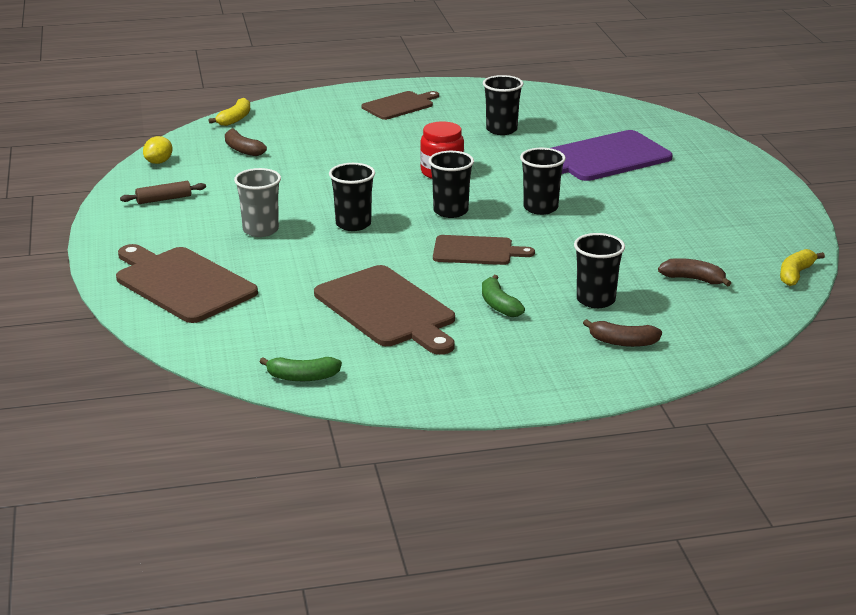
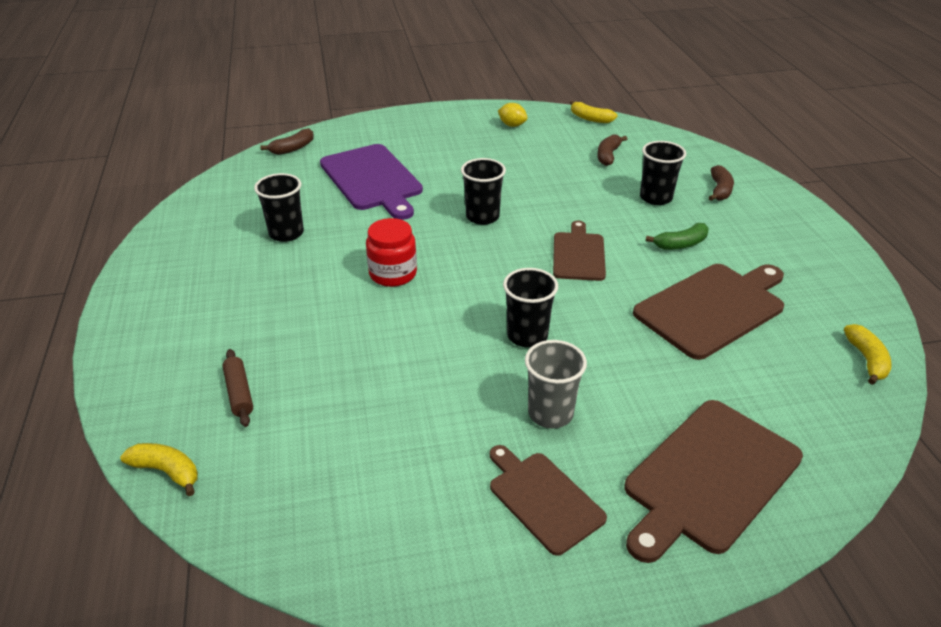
camera: 90 degrees left, 10 degrees up
brown rolling pin [120,181,206,204] -> brown rolling pin moved to [222,349,253,427]
yellow lemon [143,136,173,164] -> yellow lemon moved to [498,103,528,127]
brown banana [225,128,267,156] -> brown banana moved to [260,128,314,155]
green banana [260,357,342,381] -> yellow banana [844,324,892,385]
brown cutting board [361,91,439,120] -> brown cutting board moved to [490,445,607,556]
black cup [429,151,474,218] -> none

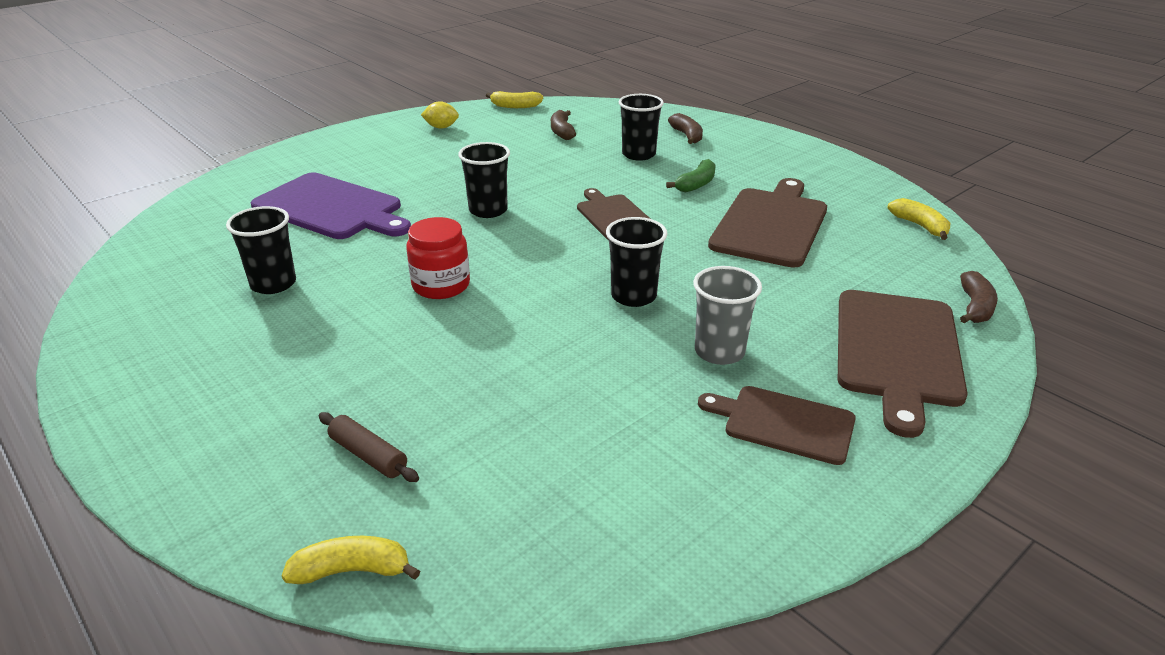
camera: 30 degrees left, 5 degrees down
brown banana [260,128,314,155] -> brown banana moved to [960,271,998,323]

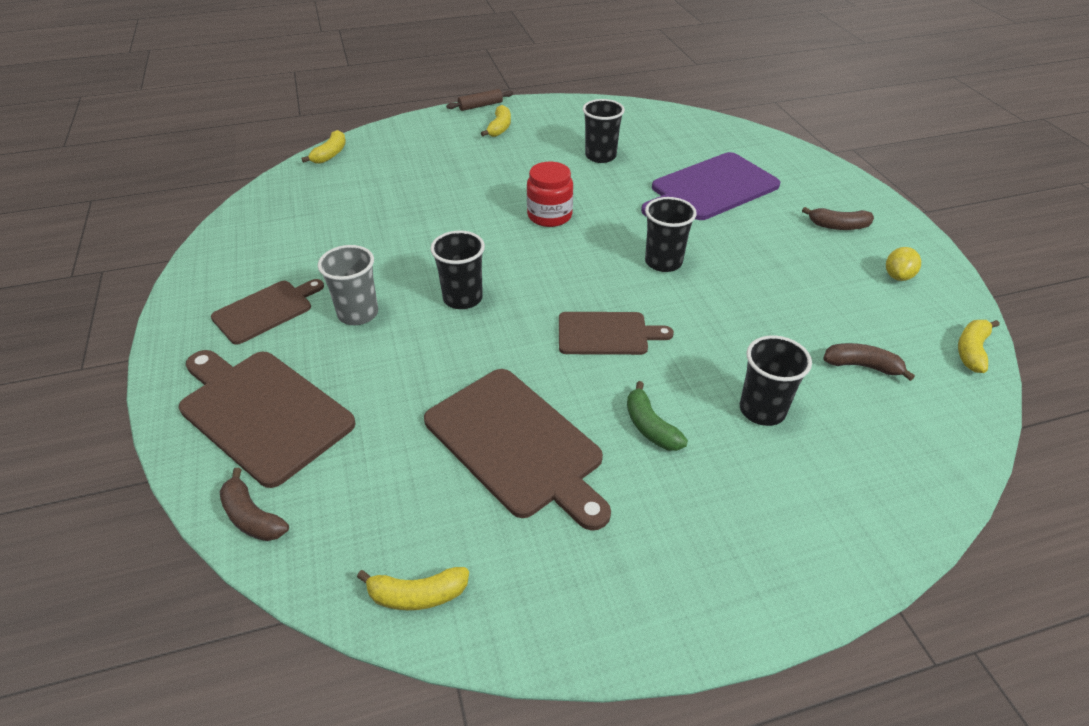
camera: 115 degrees right, 10 degrees up
brown rolling pin [319,412,419,482] -> brown rolling pin moved to [446,89,513,111]
brown banana [668,113,703,144] -> brown banana moved to [802,207,874,230]
none -> yellow banana [481,105,511,137]

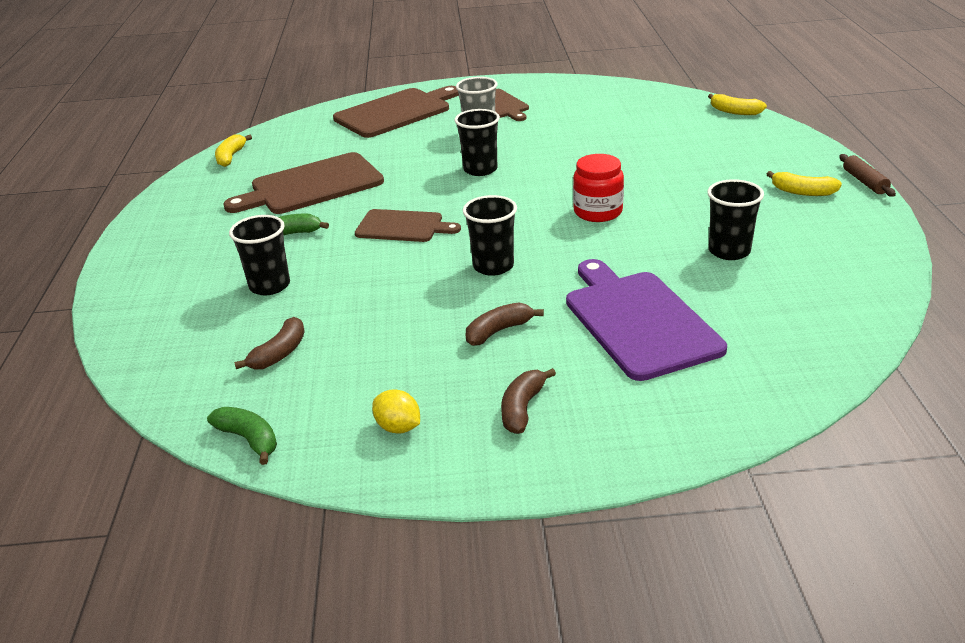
camera: 105 degrees right, 10 degrees down
brown banana [220,468,289,541] -> brown banana moved to [466,302,544,346]
brown cutting board [559,312,674,355] -> brown cutting board turned 90 degrees counterclockwise [355,209,461,242]
yellow banana [958,320,999,373] -> green banana [207,407,277,465]

